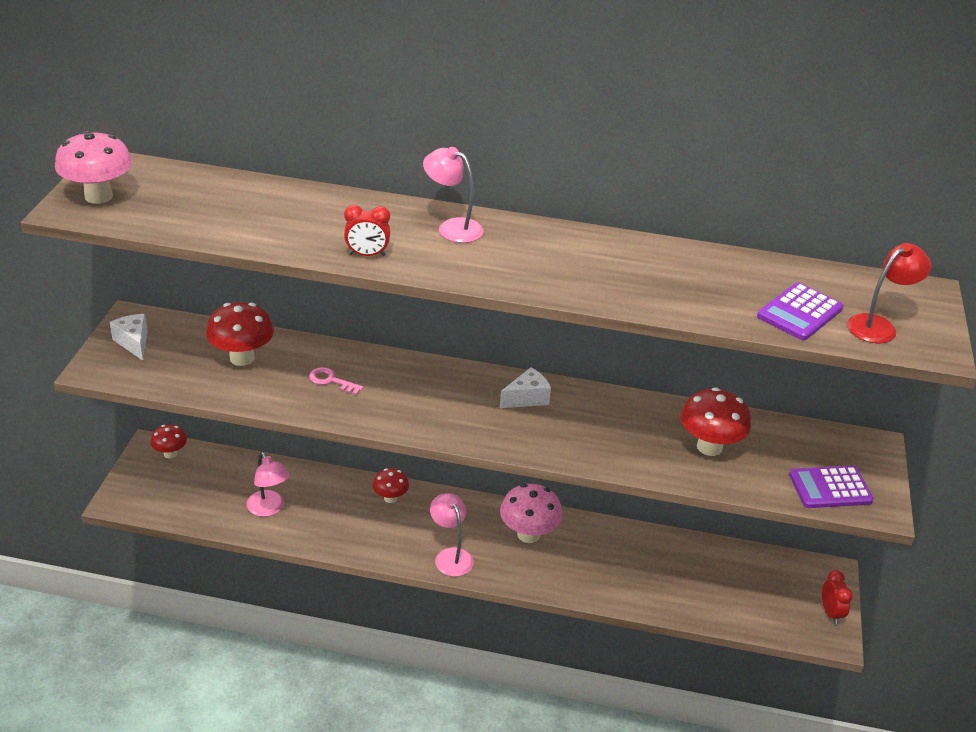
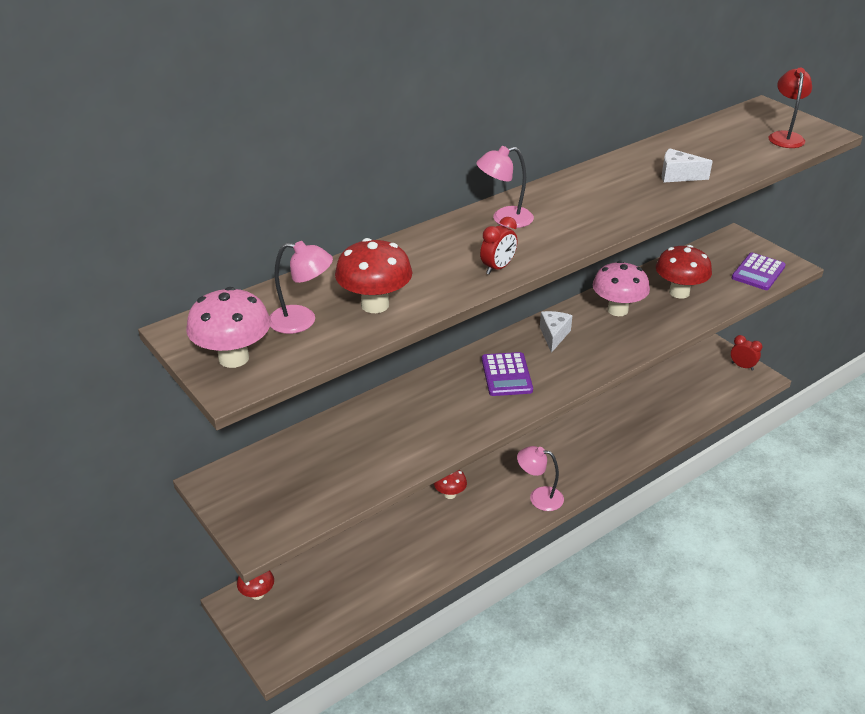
camera: 45 degrees left, 0 degrees up
white cheese [110,314,148,361] -> white cheese moved to [662,148,713,182]
red mushroom [206,302,274,366] -> red mushroom moved to [335,238,413,313]
pink lamp [246,452,290,517] -> pink lamp moved to [270,241,333,334]
pink key [309,367,364,395] -> none
pink mushroom [500,484,563,543] -> pink mushroom moved to [593,261,650,316]
purple calculator [757,283,843,340] -> purple calculator moved to [482,352,533,396]

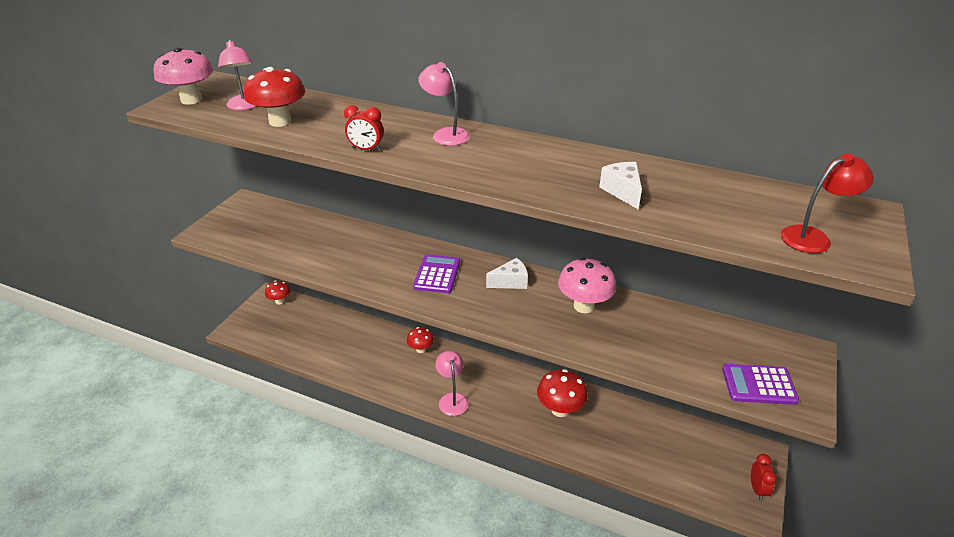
camera: 60 degrees right, 0 degrees up
purple calculator [482,352,533,396] -> purple calculator turned 135 degrees clockwise [413,254,460,293]
red mushroom [656,245,712,299] -> red mushroom moved to [537,369,588,417]

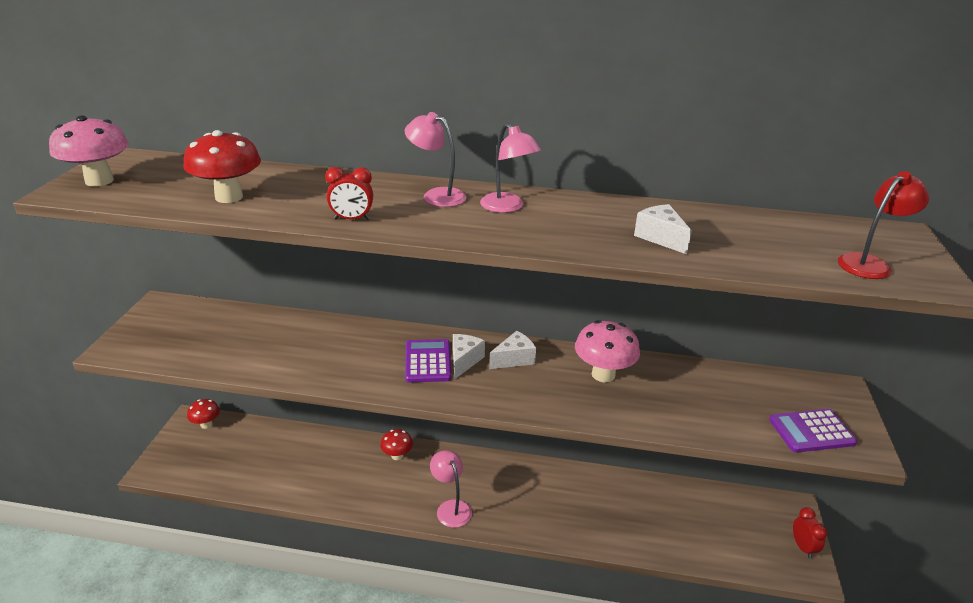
camera: 15 degrees left, 5 degrees down
pink lamp [218,39,257,110] -> pink lamp moved to [480,123,541,213]
red mushroom [537,369,588,417] -> none
none -> white cheese [453,334,485,379]

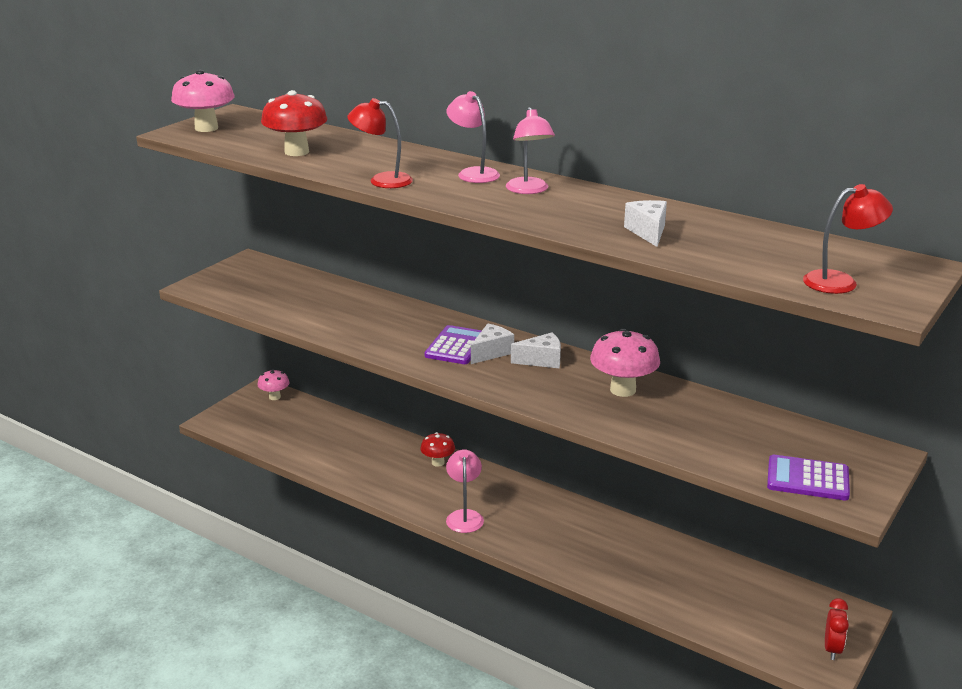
camera: 25 degrees right, 5 degrees down
red mushroom [187,399,220,429] -> pink mushroom [257,369,289,400]
red clock [325,167,373,220] -> red lamp [348,98,413,188]

